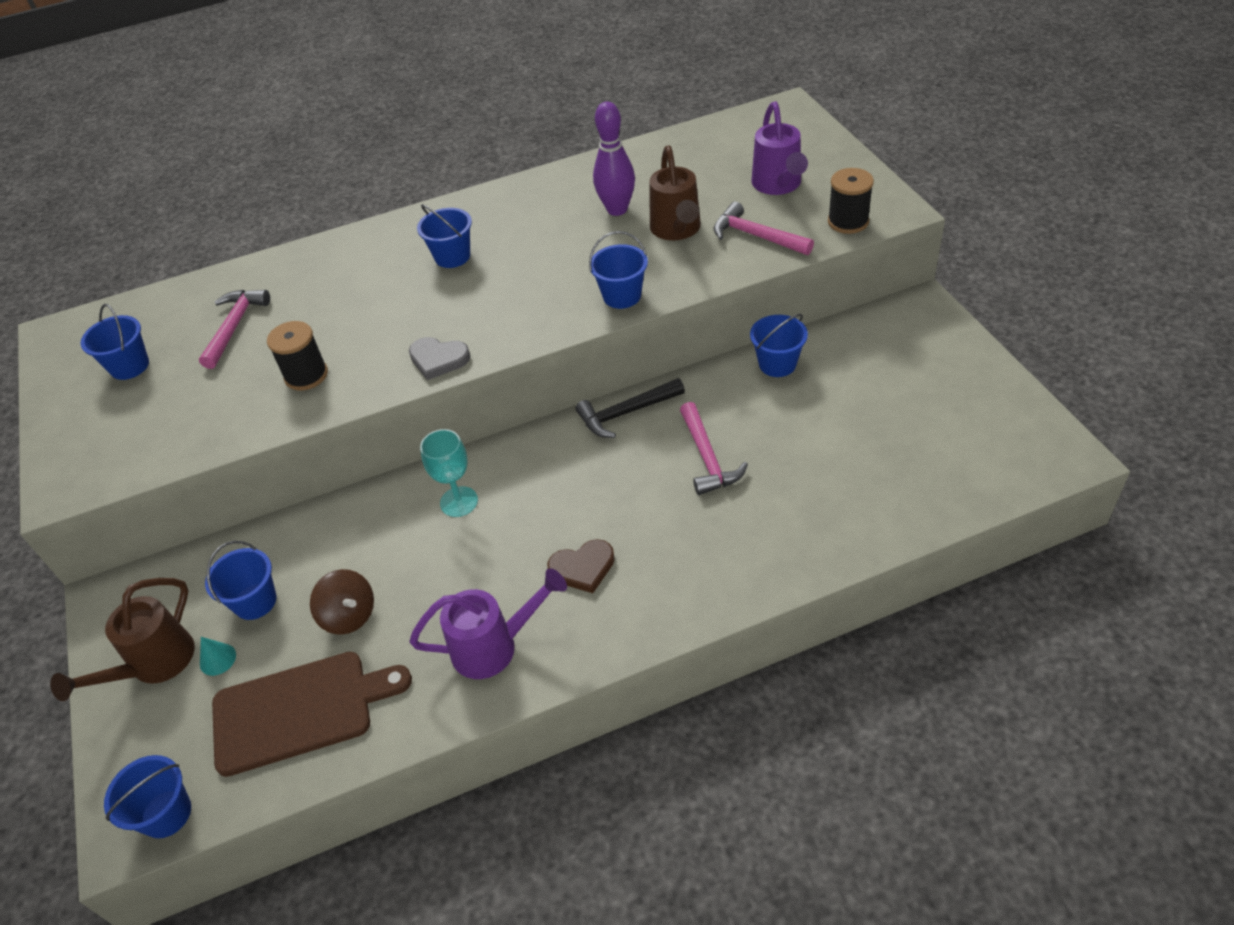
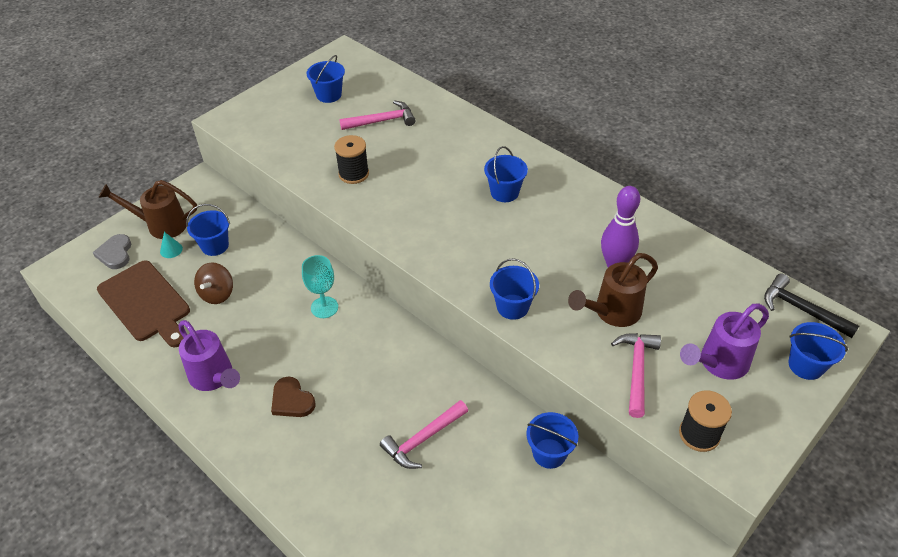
camera: 60 degrees right, 0 degrees up
blue bucket [104,755,191,838] -> blue bucket moved to [789,322,848,380]
grey heart [409,337,470,380] -> grey heart moved to [92,234,131,269]
black hammer [576,378,685,438] -> black hammer moved to [764,274,859,338]

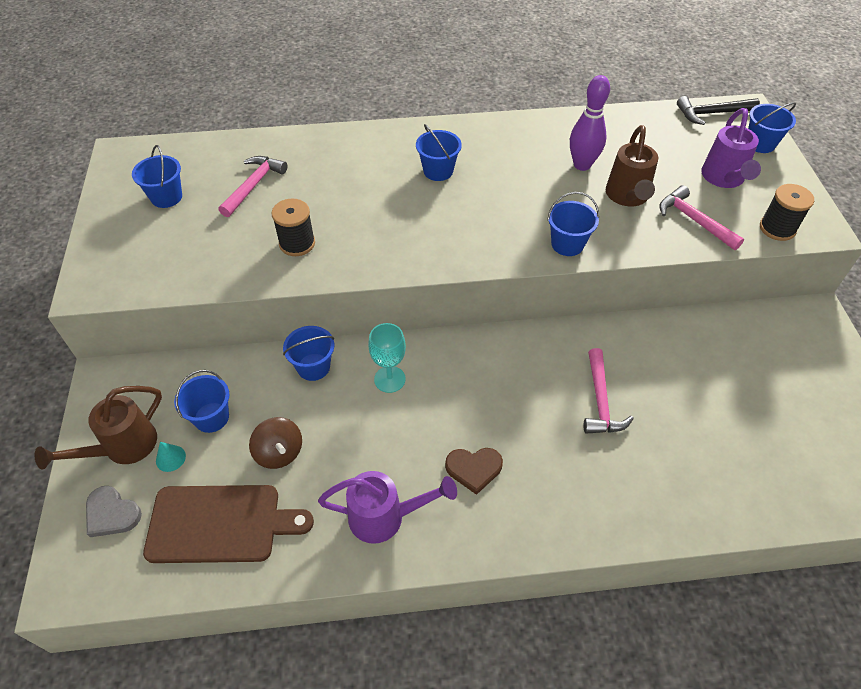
camera: 50 degrees left, 5 degrees up
blue bucket [526,412,578,469] -> blue bucket moved to [283,326,334,381]

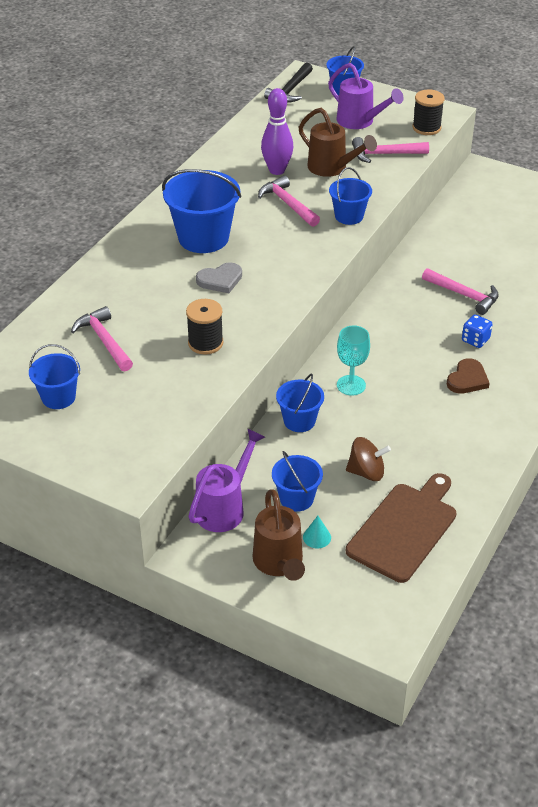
camera: 55 degrees left, 10 degrees down
grey heart [86,486,142,537] -> grey heart moved to [196,262,242,293]
purple watering can [318,471,457,544] -> purple watering can moved to [189,428,265,532]
blue bucket [416,124,462,181] -> blue bucket [162,169,241,253], size x1.73
none -> pink hammer [258,175,320,227]
none -> blue dice [462,314,492,348]

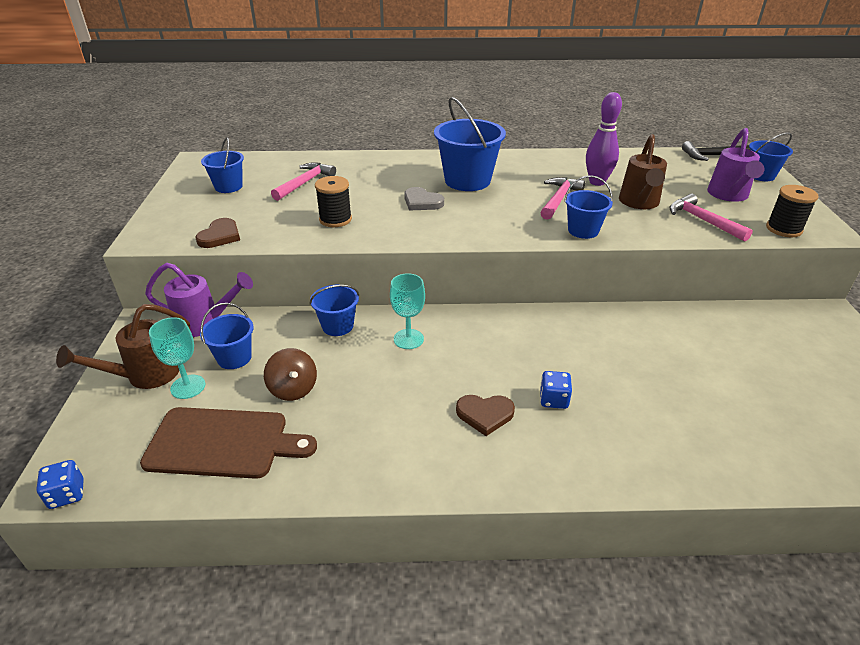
camera: 60 degrees right, 5 degrees down
turquoise cone [303,516,331,548] -> turquoise goblet [149,317,205,399]
pink hammer [422,268,499,315] -> none
none -> blue dice [36,460,84,509]
none -> brown heart [196,218,240,248]

